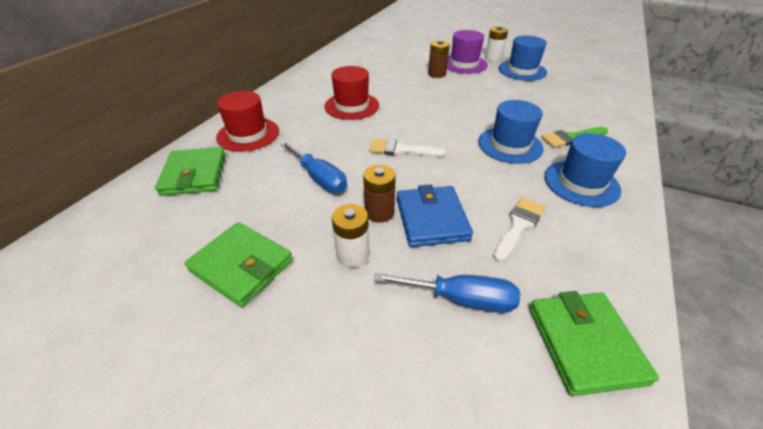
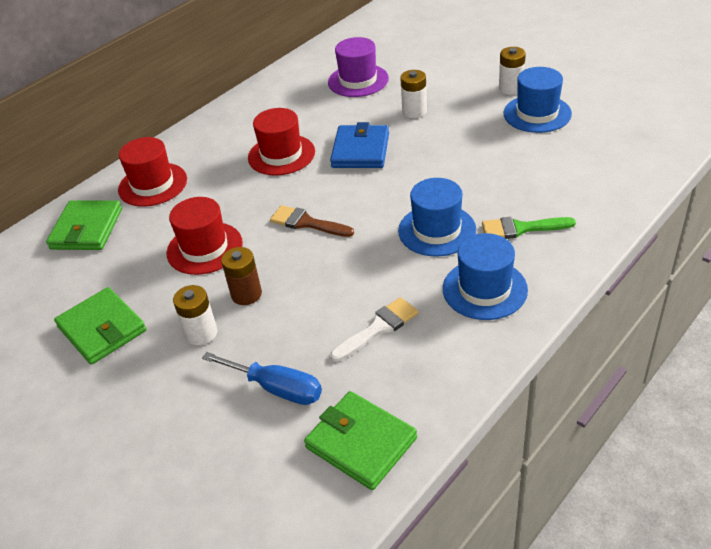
camera: 20 degrees right, 0 degrees up
blue screwdriver [280,141,347,193] -> red hat [167,197,243,275]
white brush [369,139,446,157] -> brown brush [270,205,354,237]
blue wallet [397,184,473,247] -> blue wallet moved to [330,122,389,168]
brown battery [428,40,450,78] -> white battery [400,70,427,118]
purple hat [447,30,488,74] -> purple hat moved to [328,37,389,97]
green wallet [529,291,659,396] -> green wallet turned 60 degrees counterclockwise [304,391,417,490]

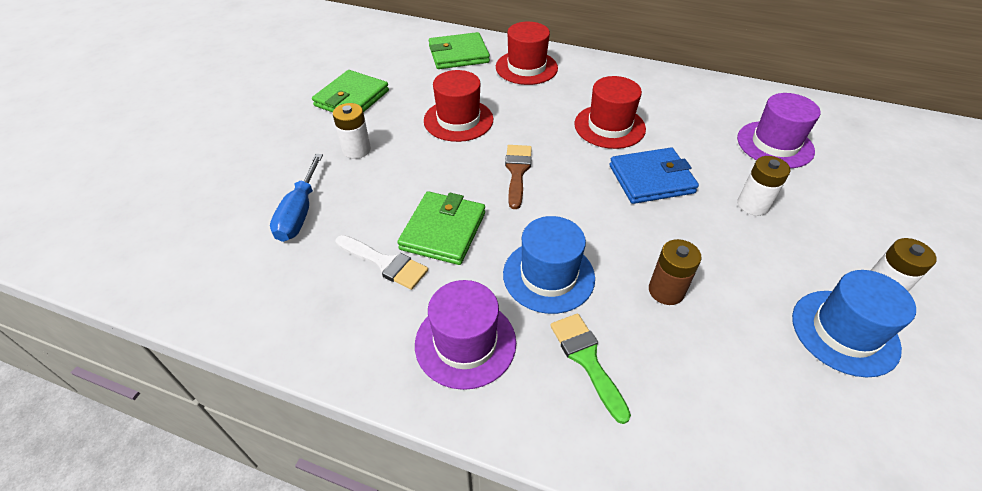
camera: 65 degrees right, 5 degrees up
brown battery [221,247,262,305] -> brown battery moved to [649,239,701,305]
green wallet [304,391,417,490] -> green wallet moved to [398,191,485,265]
blue hat [443,233,528,320] -> purple hat [415,280,516,390]

